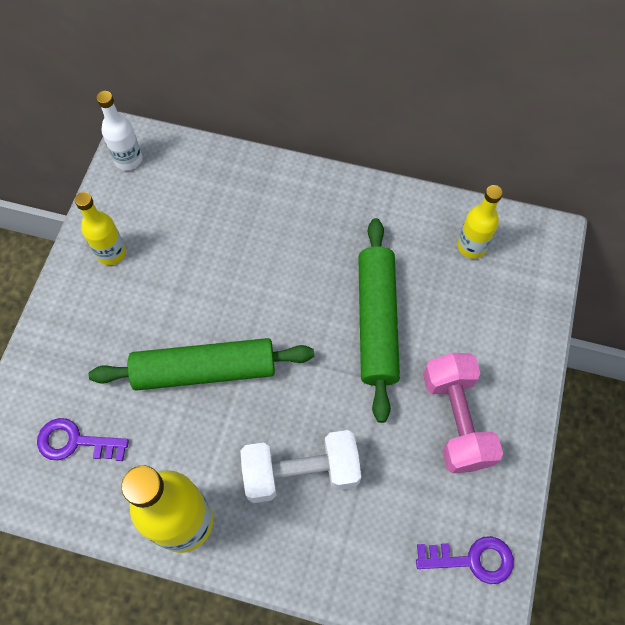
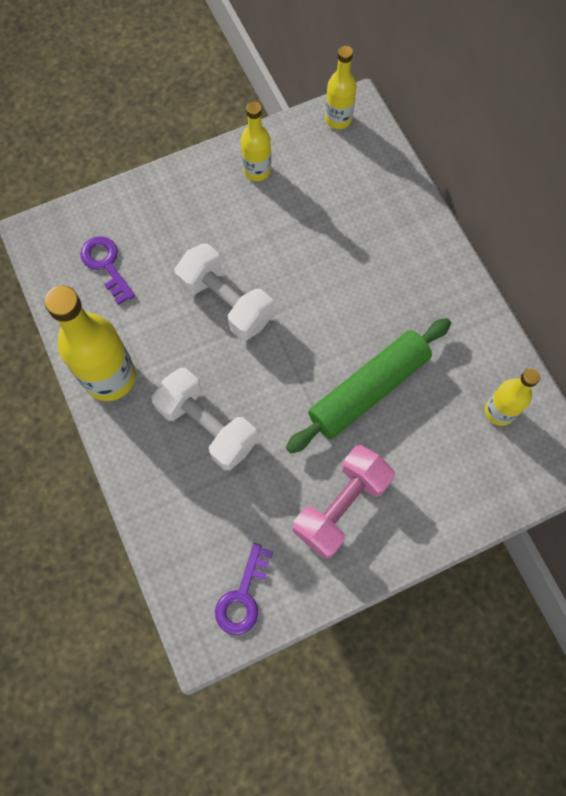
camera: 50 degrees right, 5 degrees up
green rolling pin [89,338,314,391] -> white dumbbell [175,243,274,340]
white bottle [96,91,143,170] -> yellow bottle [325,46,356,129]
purple key [416,536,514,584] -> purple key turned 60 degrees clockwise [215,543,274,635]

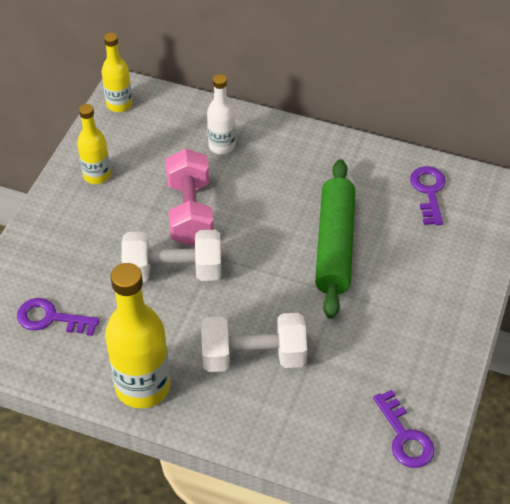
camera: 45 degrees left, 20 degrees down
pink dumbbell [293,445,395,559] -> pink dumbbell moved to [166,149,214,246]
yellow bottle [485,368,540,426] -> purple key [410,166,446,225]
none -> white bottle [207,74,236,154]

